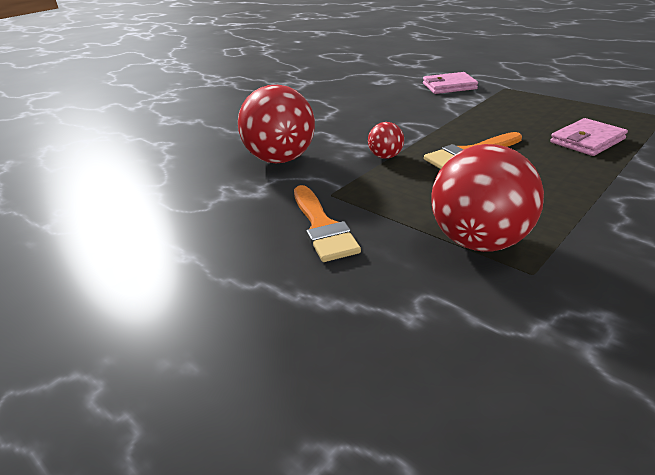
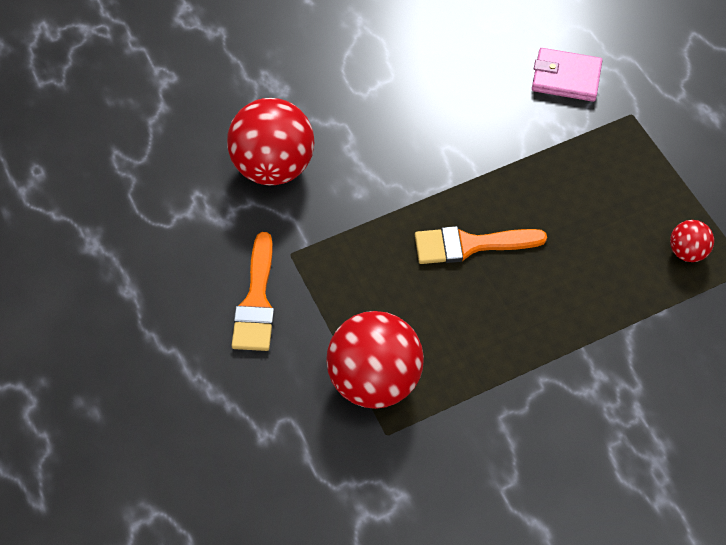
camera: 20 degrees right, 25 degrees up
red ball [368,122,404,159] -> red ball moved to [670,220,714,262]
pink wallet [550,118,628,156] -> none

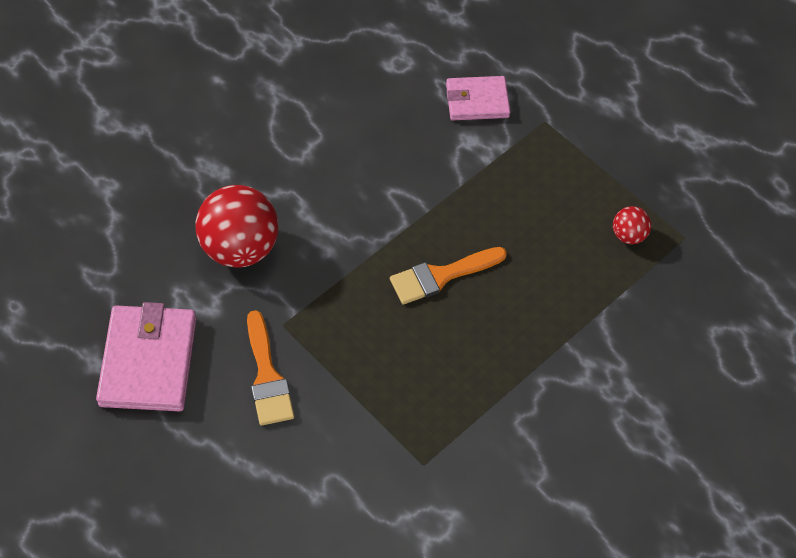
camera: 20 degrees left, 0 degrees up
red ball [326,311,424,409] -> none
none -> pink wallet [96,302,196,411]

